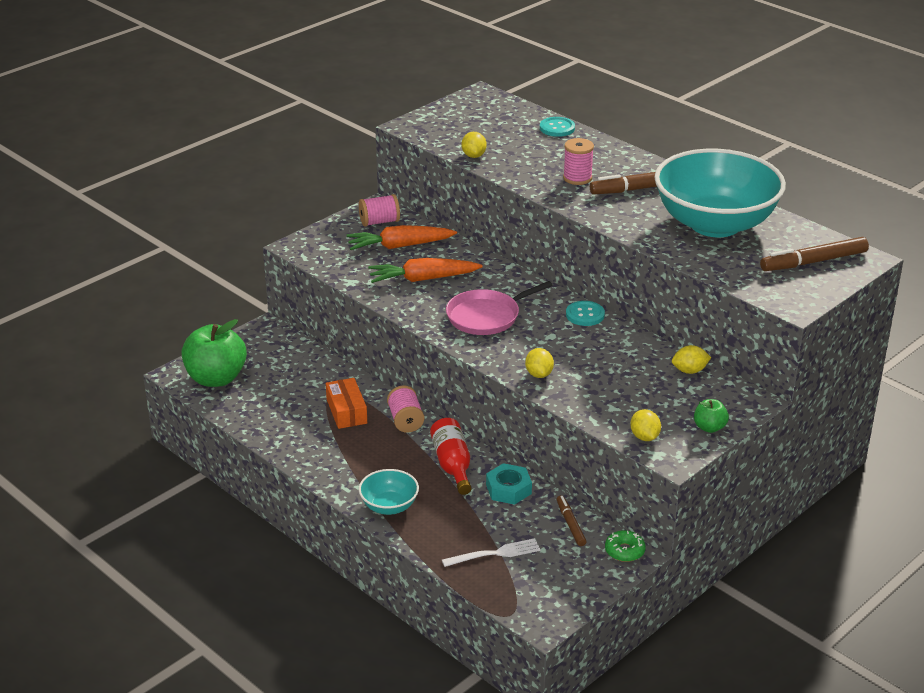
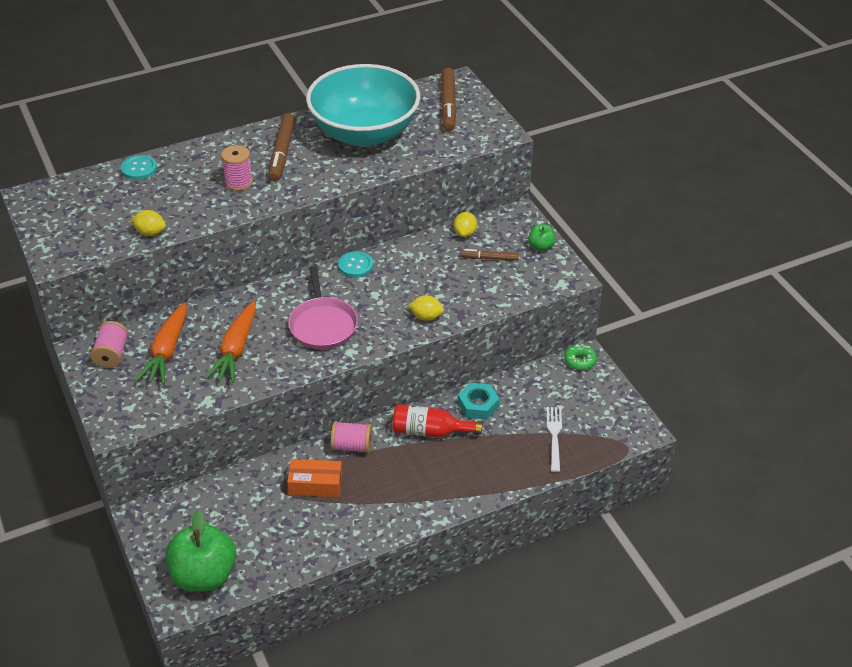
camera: 70 degrees left, 10 degrees up
turquoise bowl [359,469,419,515] -> none
brown marker [557,495,586,546] -> brown marker moved to [461,249,519,261]
yellow lemon [630,409,661,441] -> none

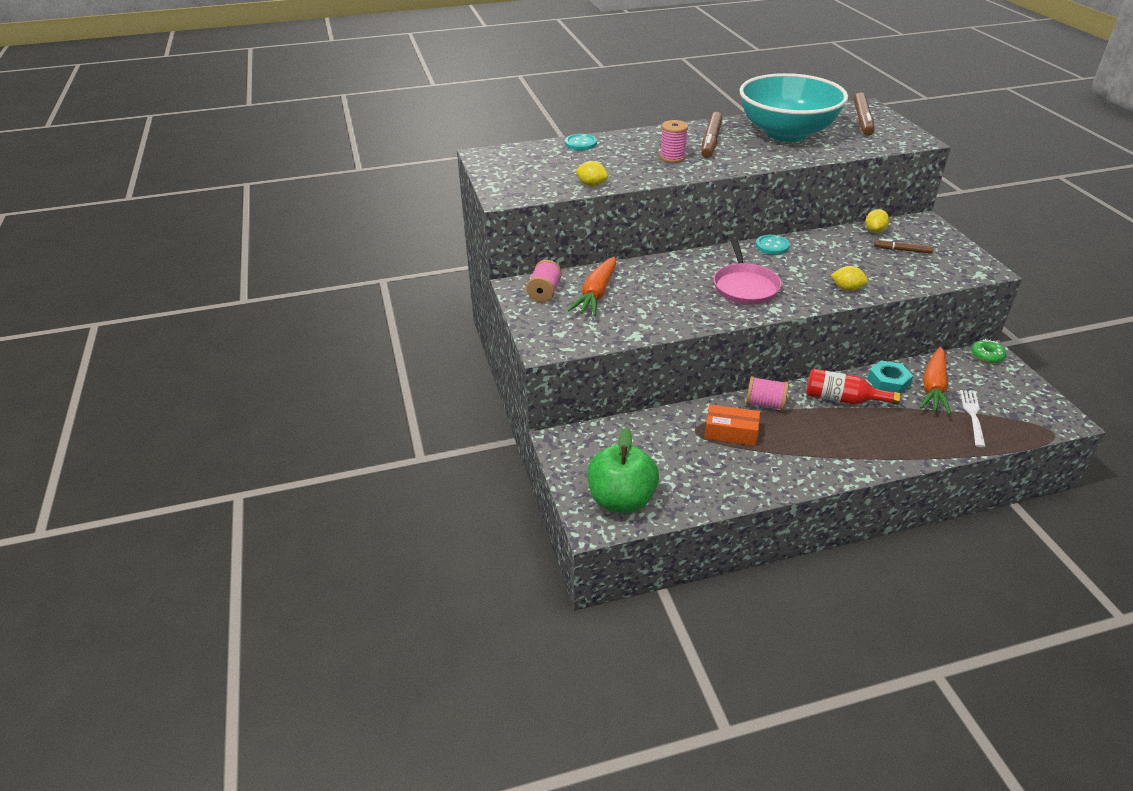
camera: 10 degrees right, 5 degrees down
orange carrot [205,301,256,383] -> orange carrot moved to [920,347,951,415]
green apple [528,224,556,251] -> none

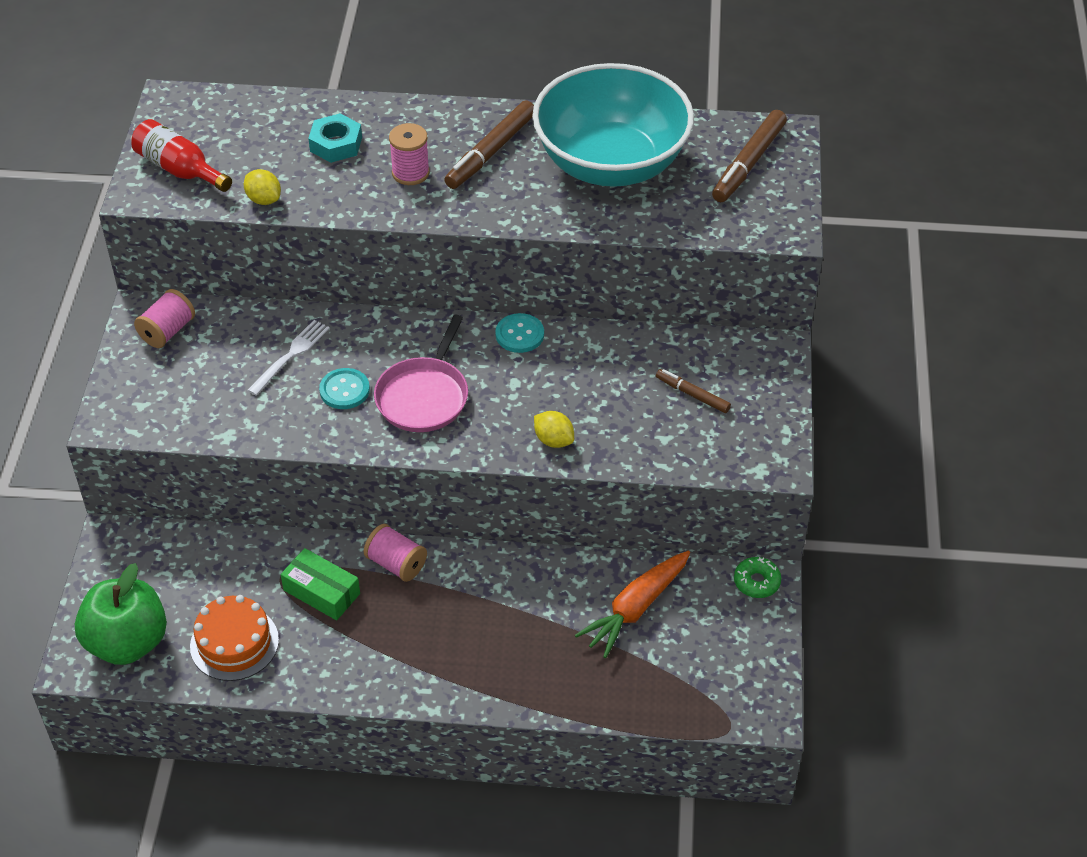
camera: 20 degrees right, 10 degrees up
turquoise button [565,134,597,151] -> turquoise button moved to [319,368,370,409]
orange carrot [568,257,616,316] -> none
orange box [705,405,760,446] -> green box [281,548,360,620]
red bottle [806,369,901,405] -> red bottle moved to [131,119,232,192]
yellow lemon [865,209,889,233] -> none
turquoise nut [868,360,913,393] -> turquoise nut moved to [308,113,362,163]
white fork [960,390,986,447] -> white fork moved to [247,320,330,396]
none -> orange cake [190,595,279,681]

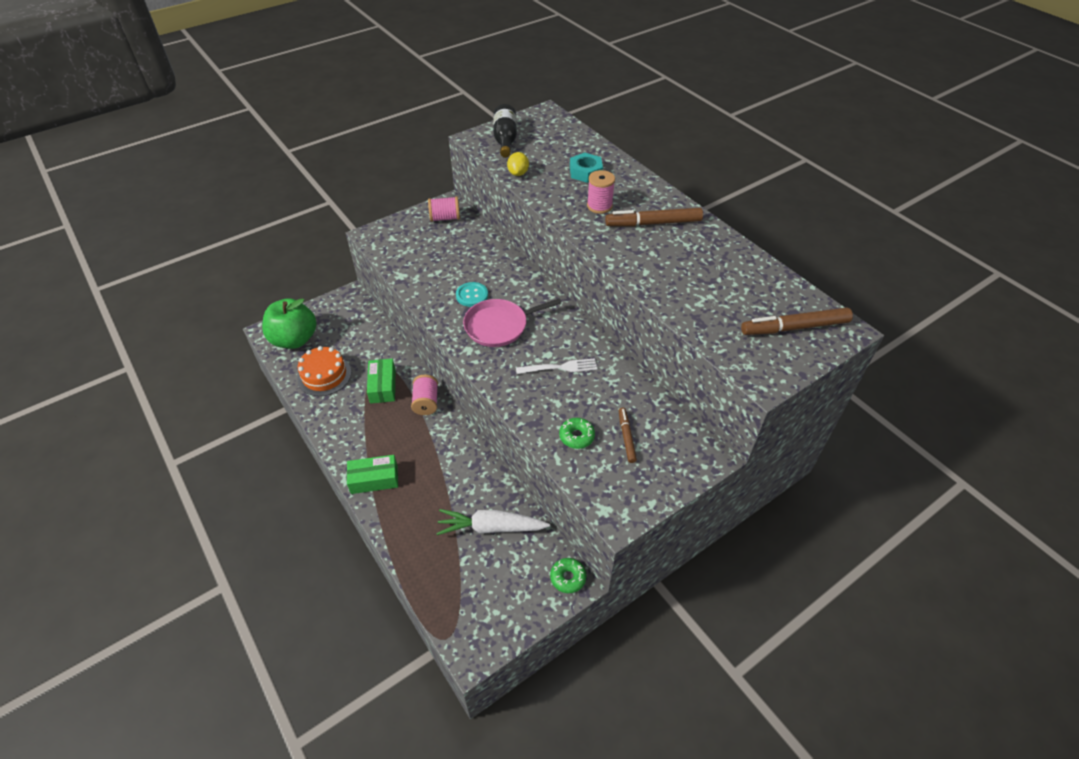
camera: 50 degrees right, 0 degrees up
red bottle [131,119,232,192] -> black bottle [493,104,517,158]
white fork [247,320,330,396] -> white fork moved to [516,358,597,374]
turquoise button [496,313,544,353] -> none
turquoise bowl [532,63,694,187] -> none
yellow lemon [534,411,574,448] -> none
orange carrot [575,551,690,658] -> white carrot [436,509,550,535]
none -> green box [347,455,398,494]
none -> green donut [559,418,595,449]

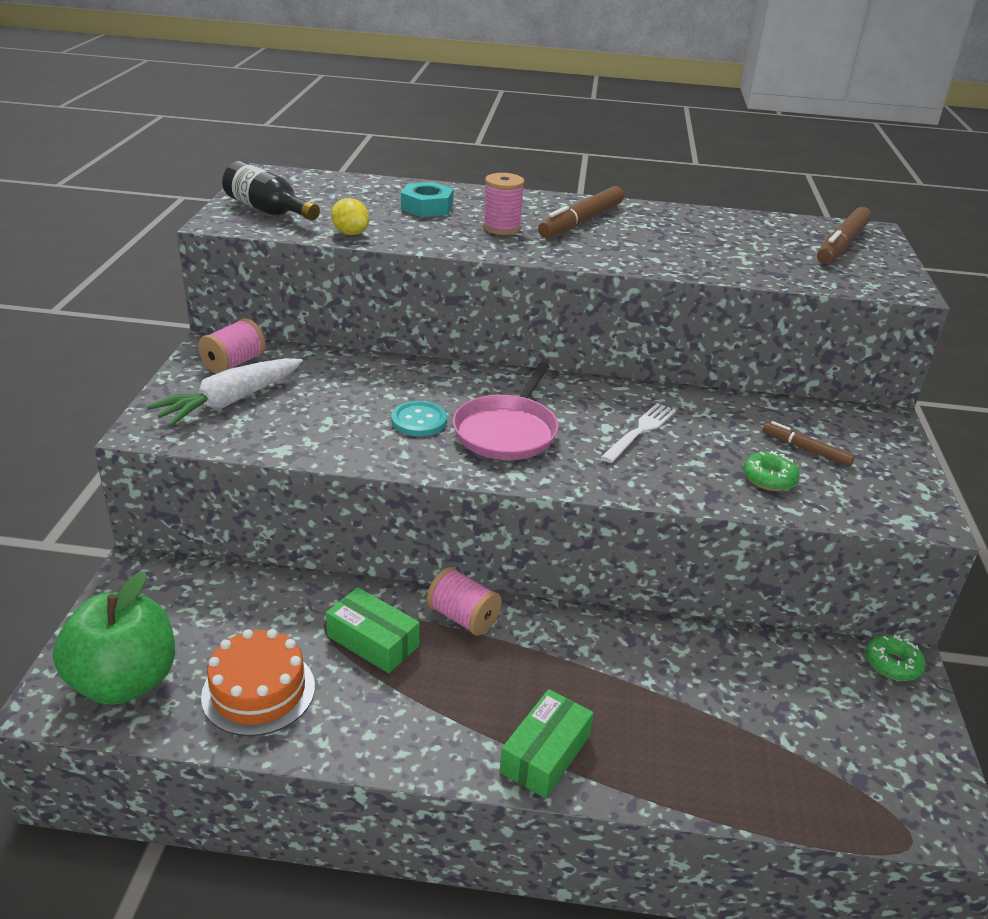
camera: 50 degrees left, 15 degrees down
white carrot [436,509,550,535] -> white carrot moved to [147,358,303,426]

